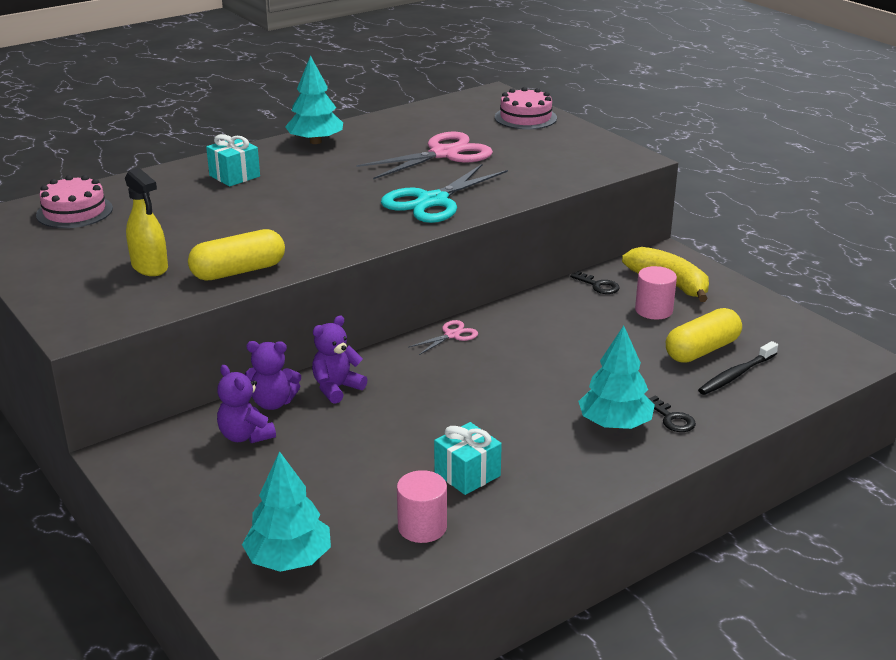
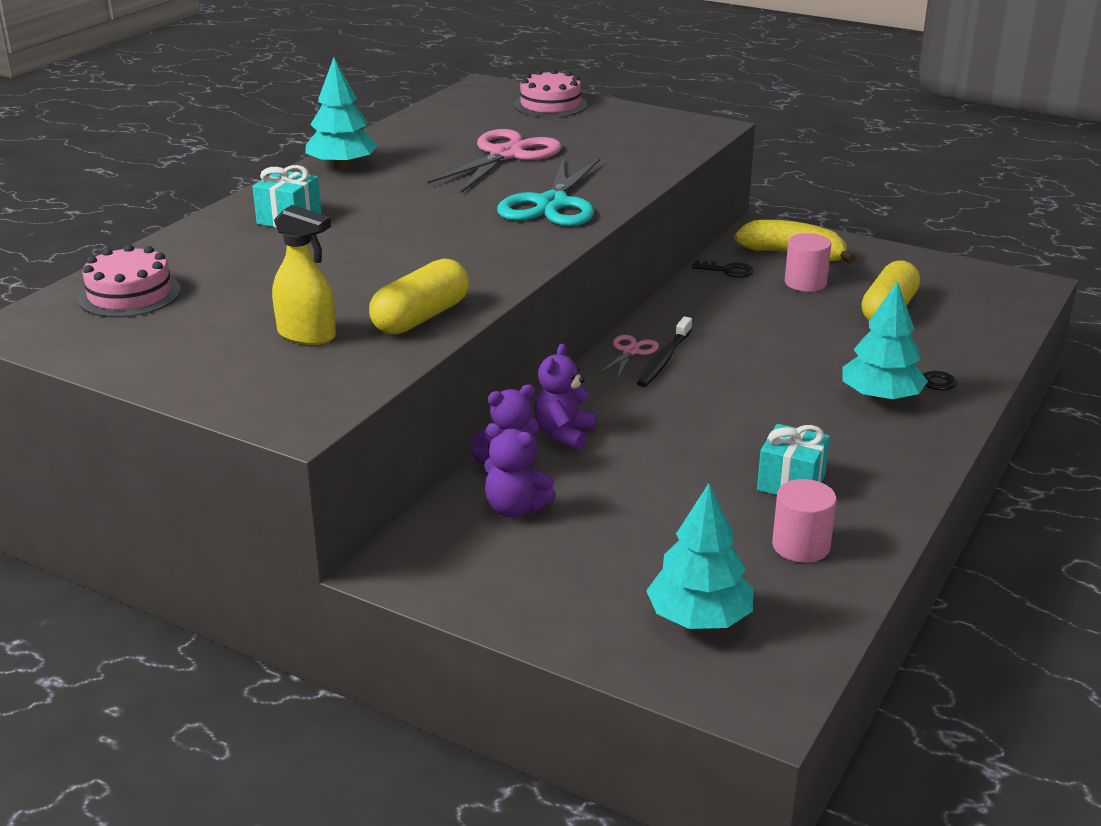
camera: 25 degrees left, 0 degrees up
black toothbrush [698,341,778,395] -> black toothbrush moved to [637,317,692,387]

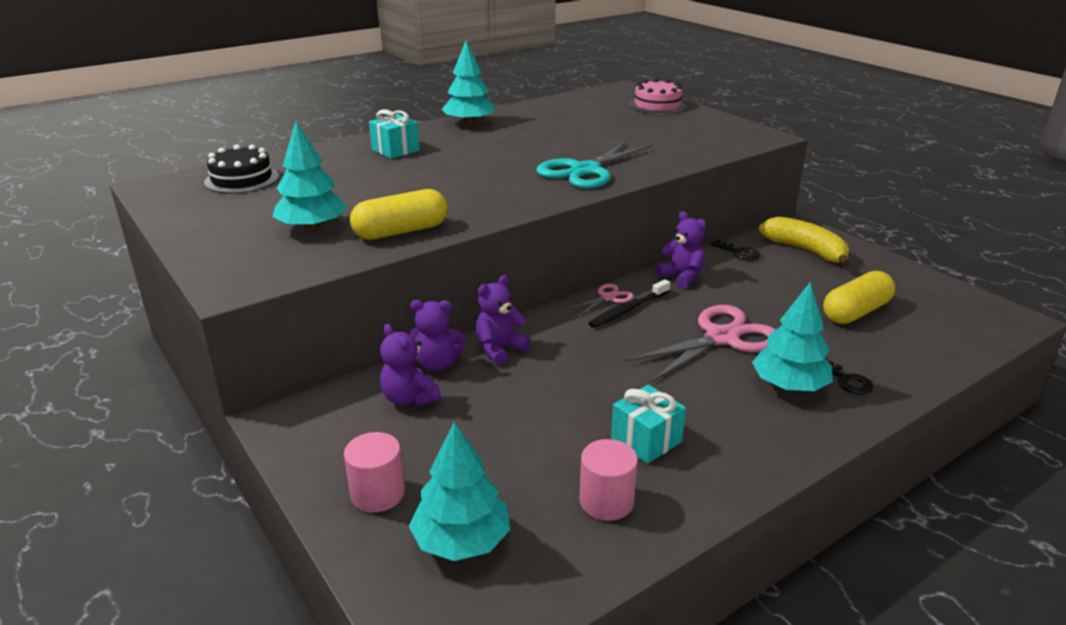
camera: 25 degrees right, 0 degrees up
pink cake [78,244,181,318] -> black cake [204,145,279,193]
yellow spray bottle [272,205,336,345] -> turquoise tree [272,121,347,231]
pink scissors [427,129,562,193] -> pink scissors moved to [625,305,776,383]
pink cylinder [785,233,831,292] -> pink cylinder moved to [344,432,405,512]
none -> purple teddy bear [656,211,706,288]

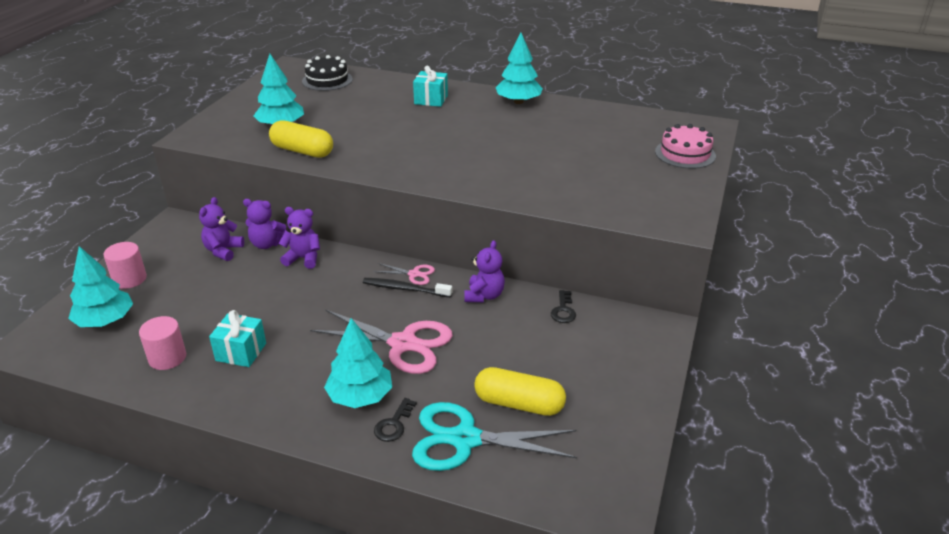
camera: 55 degrees right, 5 degrees up
purple teddy bear [409,300,465,371] -> purple teddy bear turned 45 degrees counterclockwise [243,199,287,249]
turquoise scissors [537,140,652,189] -> turquoise scissors moved to [412,402,577,471]
yellow banana [759,216,851,267] -> none

